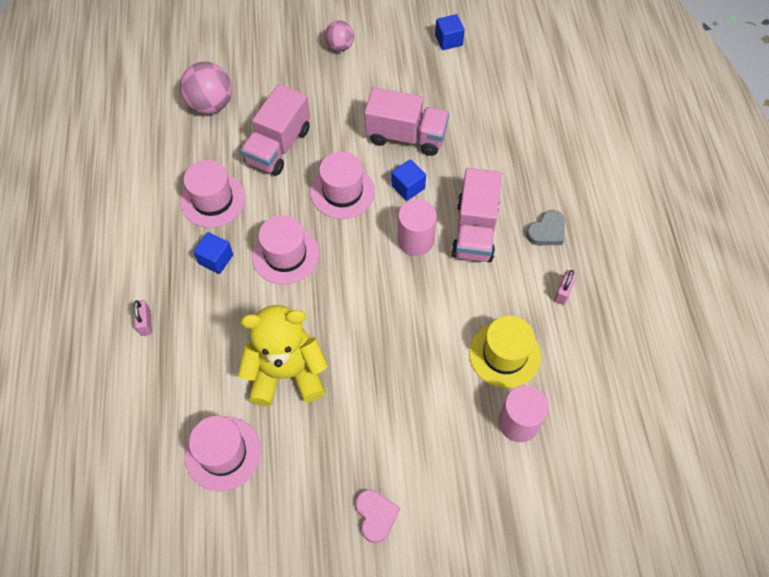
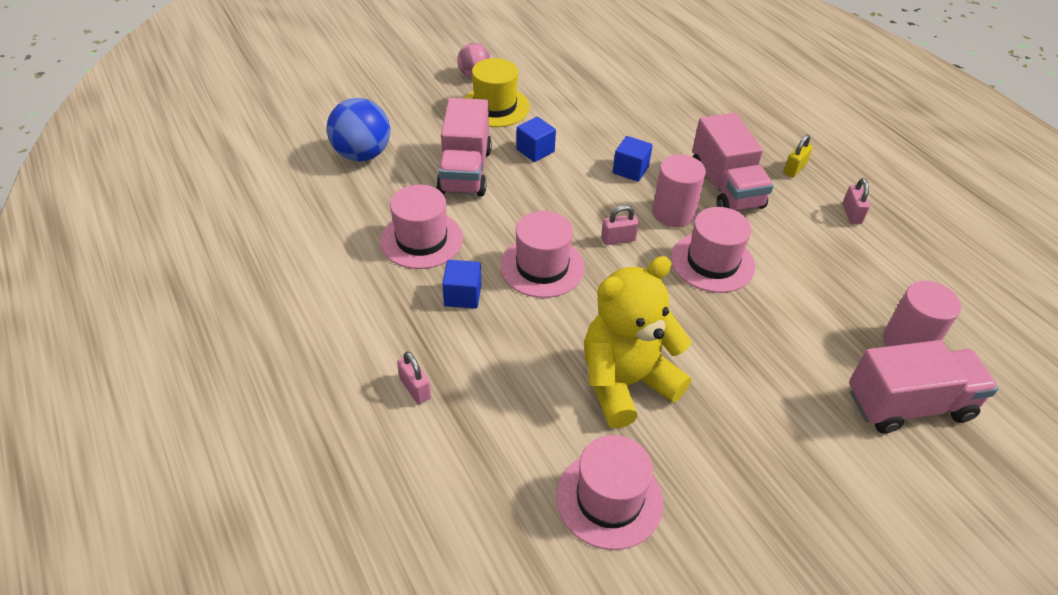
camera: 25 degrees left, 15 degrees down
pink ball [180,62,232,114] -> blue ball [327,98,390,162]
pink hat [311,152,375,219] -> pink hat moved to [671,207,755,293]
pink heart [356,489,400,543] -> none
pink truck [364,87,449,156] -> pink truck moved to [849,340,998,434]
blue cube [435,14,465,50] -> blue cube moved to [516,117,556,162]
yellow hat [469,316,541,388] -> yellow hat moved to [464,58,530,127]
grey heart [526,210,565,245] -> yellow padlock [783,135,813,177]
none -> pink padlock [601,205,639,245]

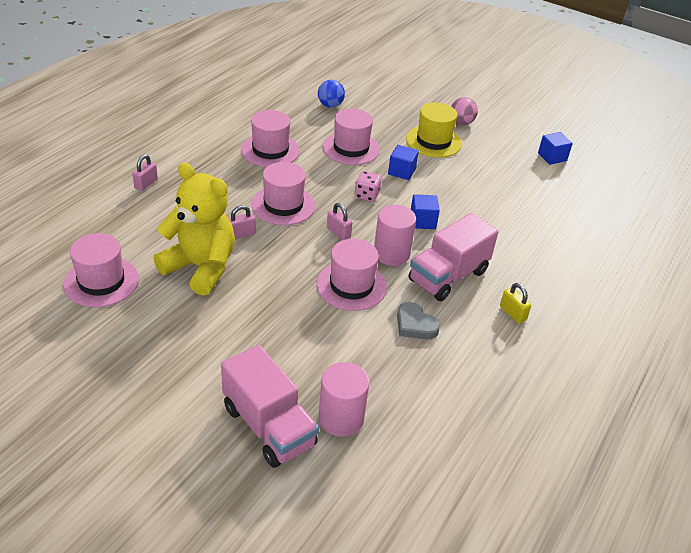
camera: 60 degrees right, 5 degrees down
blue ball [327,98,390,162] -> blue ball [318,80,345,108], size x0.61
pink truck [436,98,492,196] -> pink hat [323,109,380,165]
blue cube [442,260,481,309] -> blue cube moved to [538,132,573,165]
yellow padlock [783,135,813,177] -> yellow padlock turned 45 degrees clockwise [500,283,531,324]
pink padlock [843,178,870,224] -> pink padlock moved to [228,205,256,239]
none -> pink dice [355,171,382,202]
none -> grey heart [397,302,440,339]

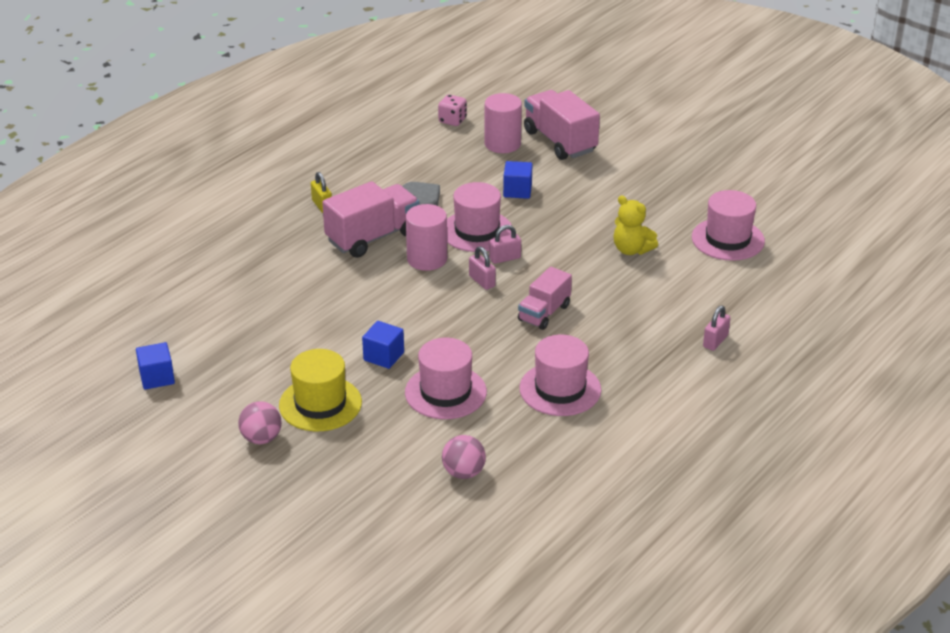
camera: 170 degrees left, 5 degrees down
yellow teddy bear [153,163,235,296] -> yellow teddy bear [613,195,658,255], size x0.55
pink padlock [228,205,256,239] -> pink padlock moved to [489,225,521,264]
pink hat [252,162,315,225] -> pink truck [518,267,572,330]
blue ball [318,80,345,108] -> pink ball [442,435,486,479]
pink dice [355,171,382,202] -> pink dice moved to [438,95,467,126]
blue cube [411,194,440,229] -> blue cube moved to [503,161,532,199]

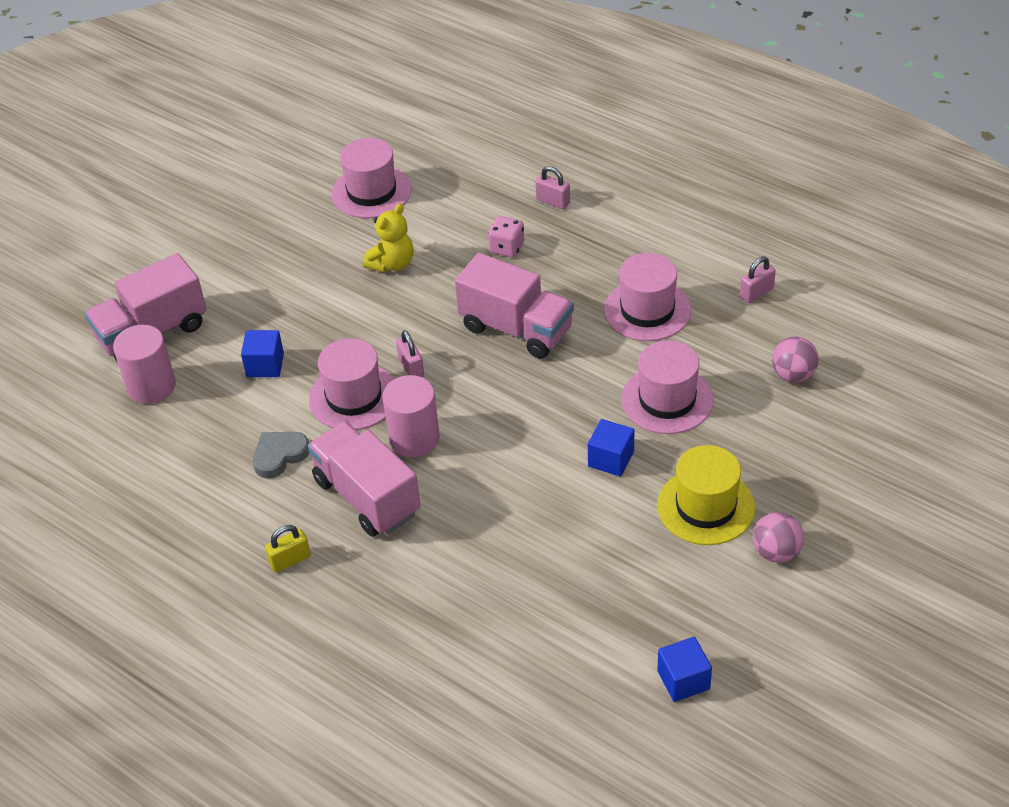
camera: 90 degrees left, 10 degrees up
pink dice [438,95,467,126] -> pink dice moved to [488,216,524,257]
pink padlock [469,246,496,290] -> pink padlock moved to [740,257,776,303]
pink truck [518,267,572,330] -> pink truck [455,253,574,359], size x1.58

